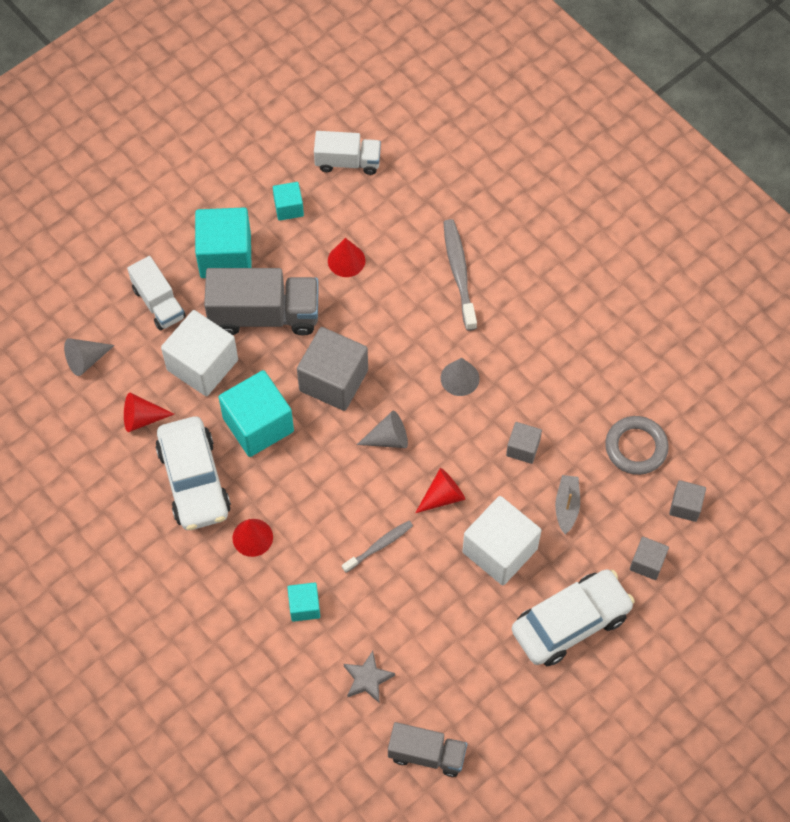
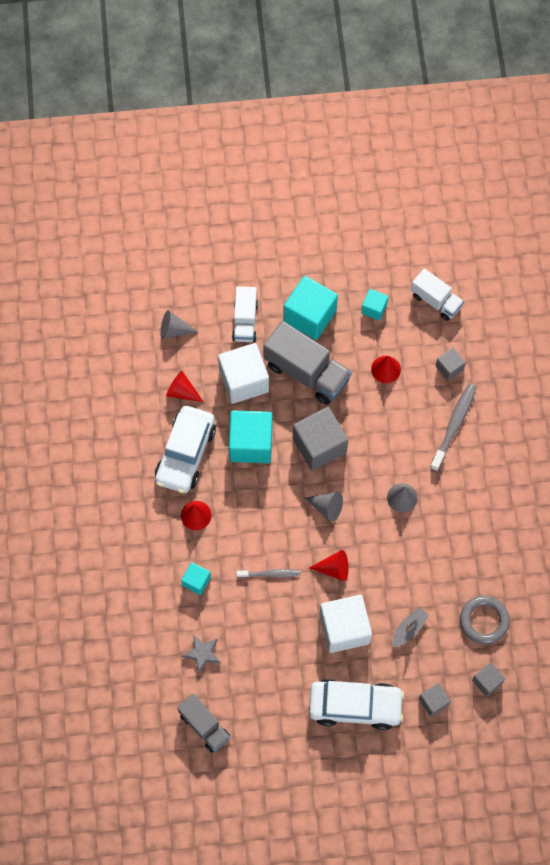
camera: 35 degrees right, 5 degrees up
grey cube [506,422,542,464] -> grey cube moved to [436,348,466,381]

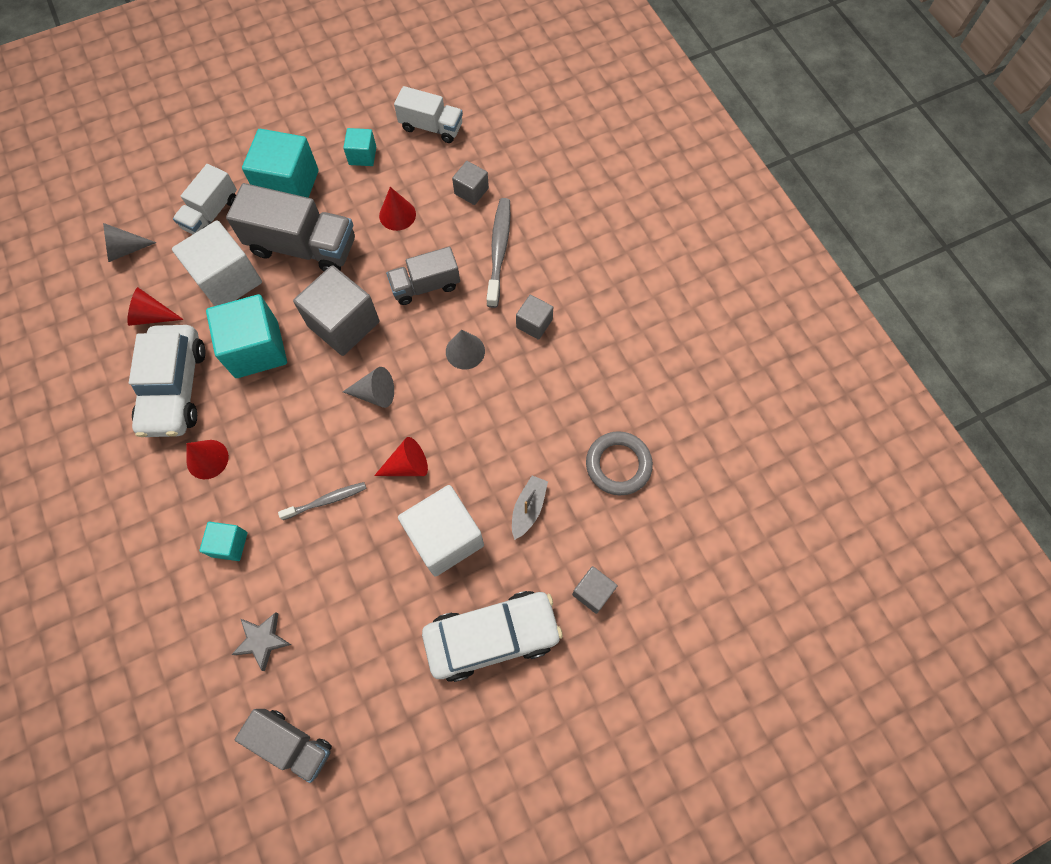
camera: 20 degrees left, 0 degrees up
white truck [232,286,258,342] -> white truck turned 45 degrees clockwise [173,164,237,234]
grey cube [472,663,505,697] -> grey cube moved to [516,294,553,340]
none -> grey truck [386,247,460,305]

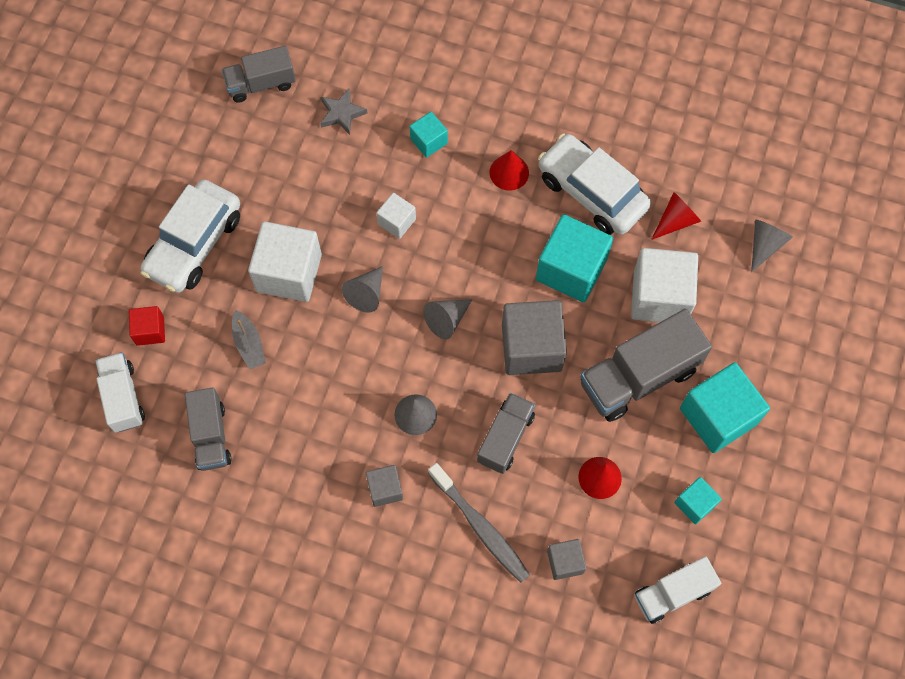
camera: 135 degrees right, 0 degrees up
white truck [173,164,237,234] -> white truck moved to [95,352,145,432]
grey toothbrush [278,482,367,520] -> white cube [376,193,416,239]
red cone [374,437,428,476] -> grey cone [342,266,383,313]
grey cube [572,566,617,614] -> red cube [129,306,165,346]
grey ring [586,431,653,495] -> grey truck [185,387,232,471]

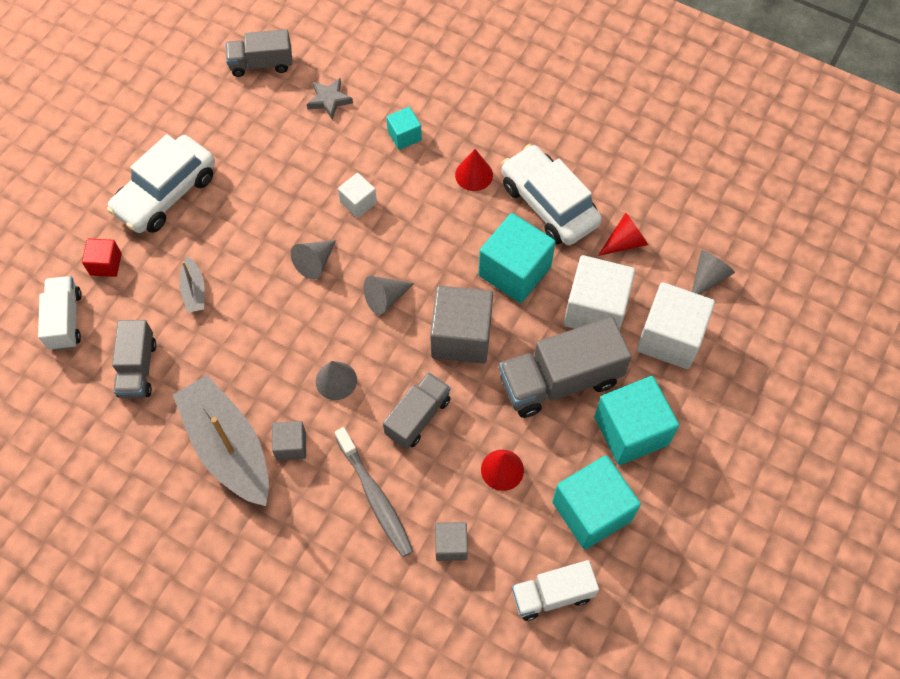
camera: 10 degrees right, 5 degrees down
white cube [248,221,322,302] -> white cube moved to [636,282,715,369]
turquoise cube [674,477,722,524] -> turquoise cube [552,456,641,550], size x1.93
none -> grey boat [173,375,269,506]

